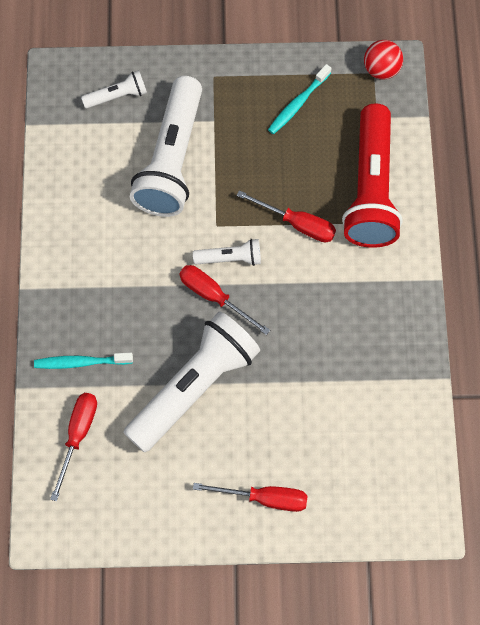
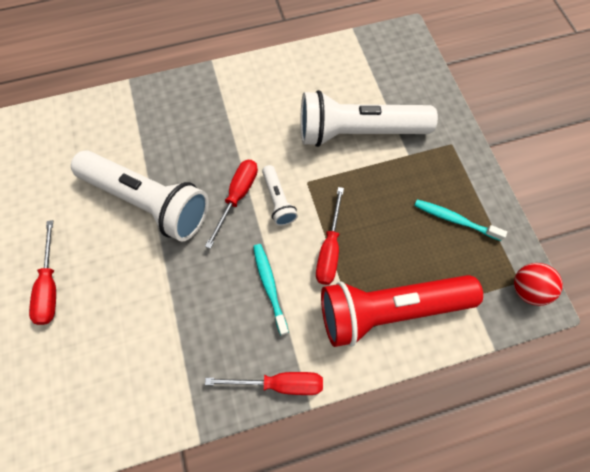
camera: 75 degrees right, 0 degrees up
turquoise toothbrush [34,353,133,369] -> turquoise toothbrush moved to [253,244,289,335]
red screwdriver [50,393,97,501] -> red screwdriver moved to [205,372,323,395]
white flashlight [81,70,147,109] -> none

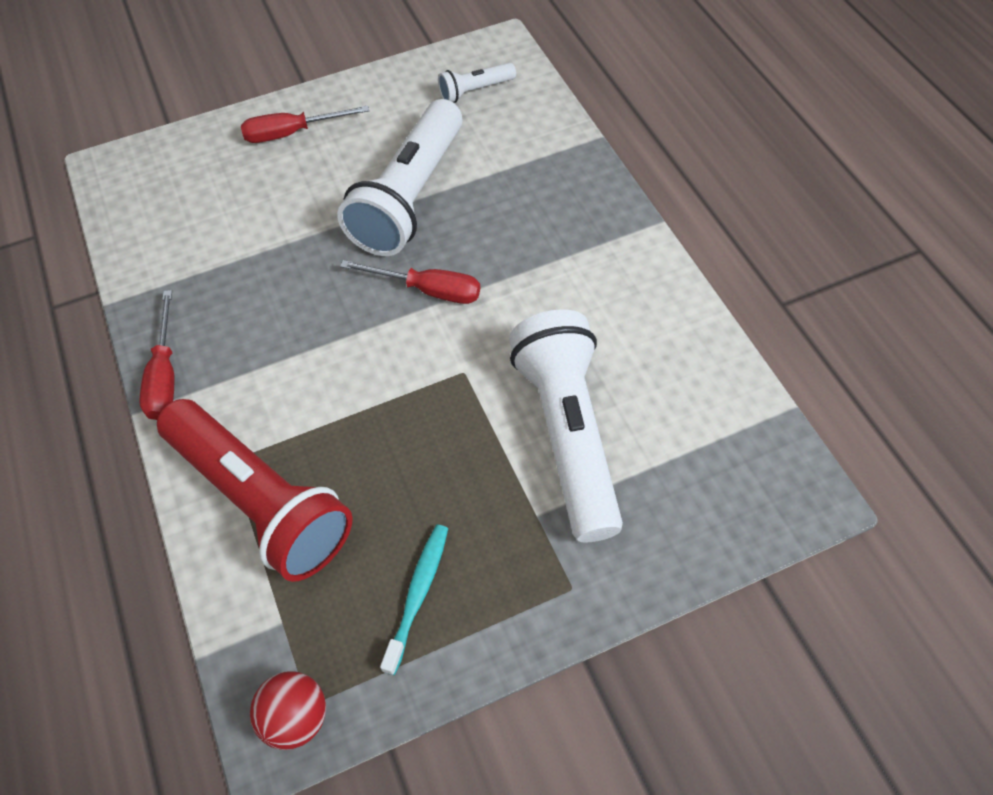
camera: 85 degrees right, 10 degrees down
turquoise toothbrush [253,244,289,335] -> none
white flashlight [262,165,298,226] -> white flashlight moved to [438,63,516,103]
red screwdriver [316,187,344,285] -> none
red flashlight [321,275,483,347] -> red flashlight turned 150 degrees clockwise [157,399,352,582]

